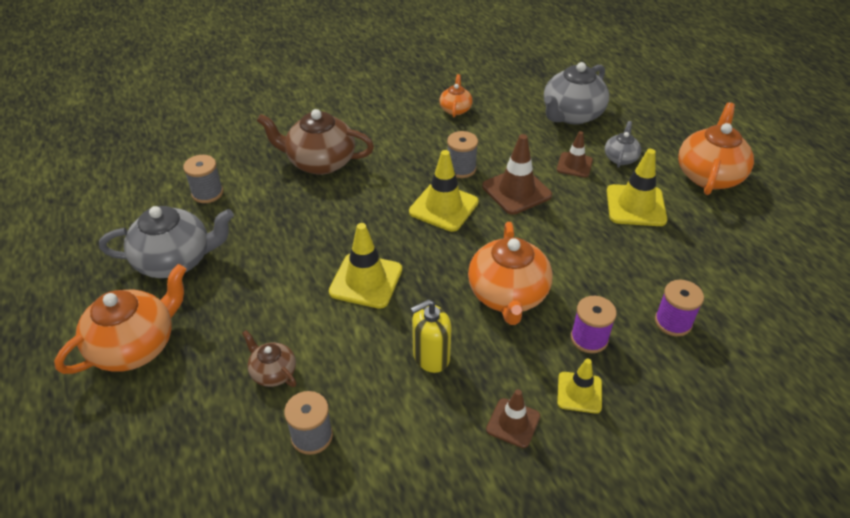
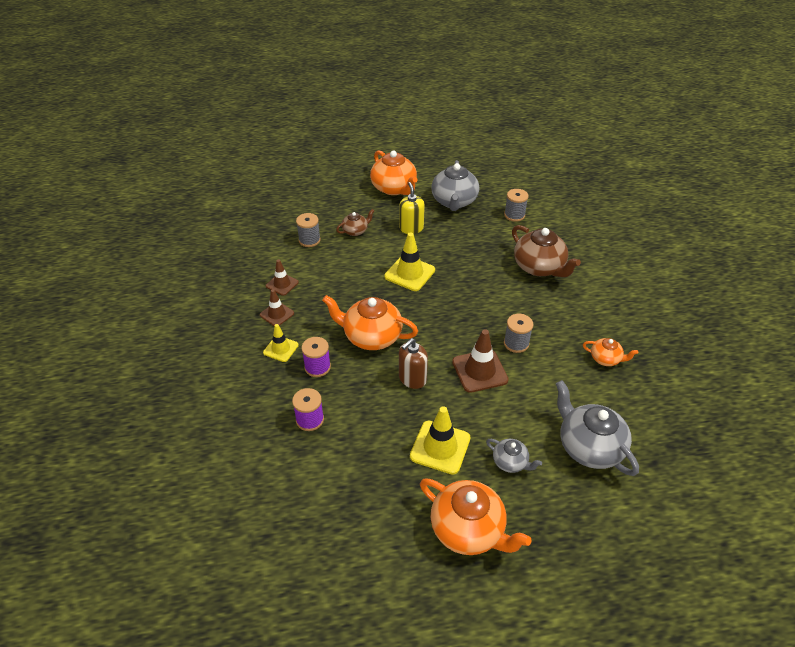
camera: 105 degrees right, 0 degrees up
brown teapot [257,109,374,175] -> brown teapot turned 120 degrees clockwise [512,225,581,277]
yellow traffic cone [409,150,479,232] -> none
yellow soap dispenser [411,299,451,373] -> yellow soap dispenser moved to [399,182,425,234]
brown traffic cone [557,131,593,178] -> brown traffic cone moved to [266,259,299,296]
none -> brown soap dispenser [399,338,428,389]

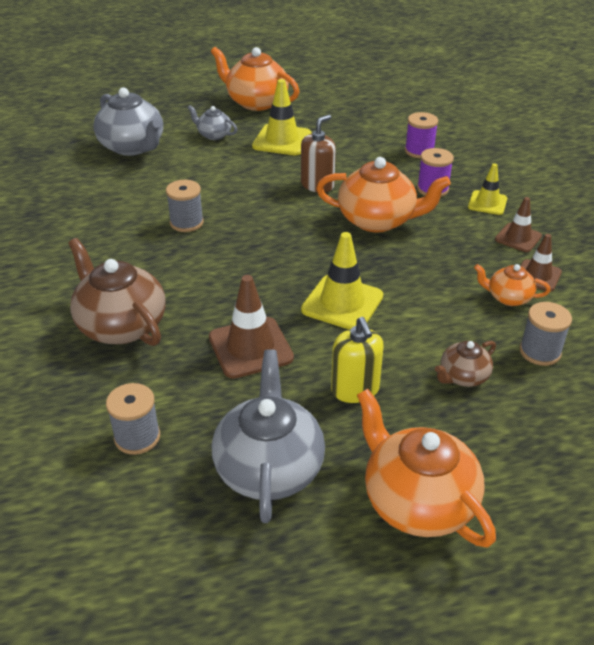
camera: 175 degrees right, 5 degrees down
brown traffic cone [452,329,509,393] -> brown traffic cone moved to [209,275,294,379]
orange teapot [583,338,638,366] -> orange teapot moved to [474,264,550,306]

